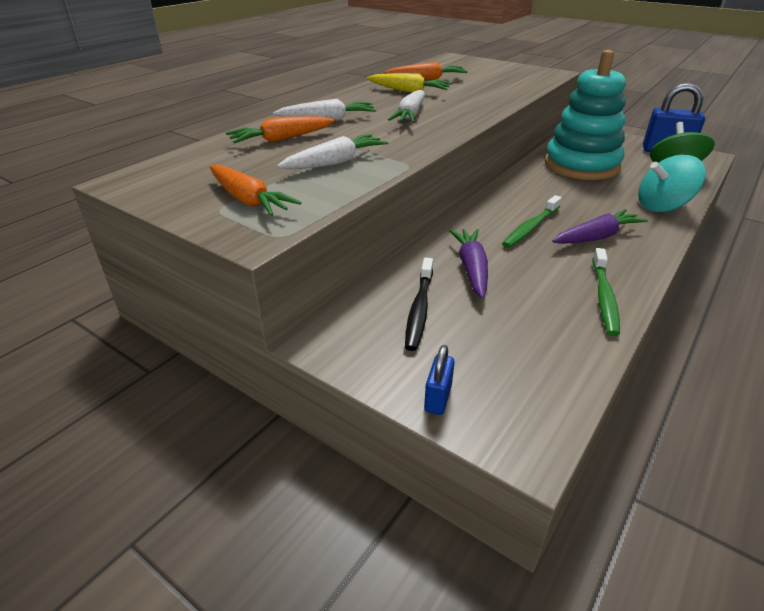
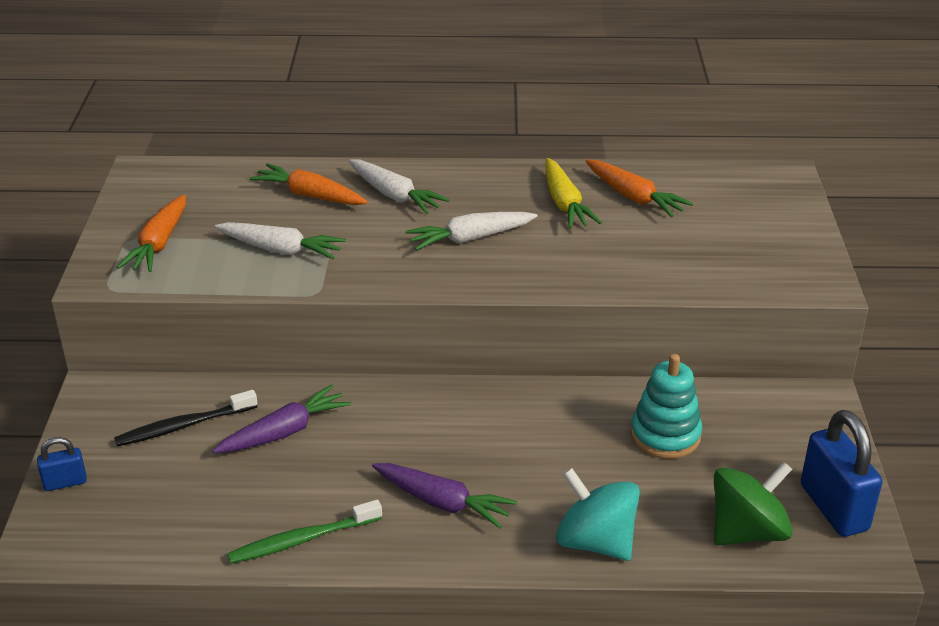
camera: 55 degrees right, 0 degrees up
green toothbrush [502,195,562,248] -> none
turquoise stacking toy [545,50,626,180] -> turquoise stacking toy [630,354,702,459], size x0.58

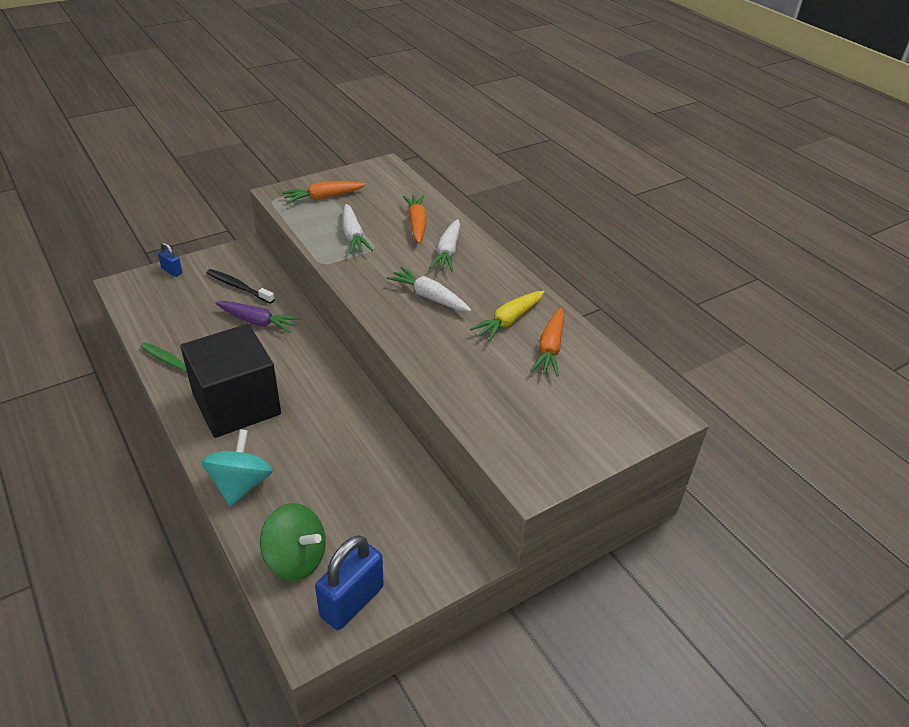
camera: 55 degrees right, 5 degrees up
purple carrot [372,463,517,529] -> black cube [180,324,281,438]
turquoise stacking toy [630,354,702,459] -> none

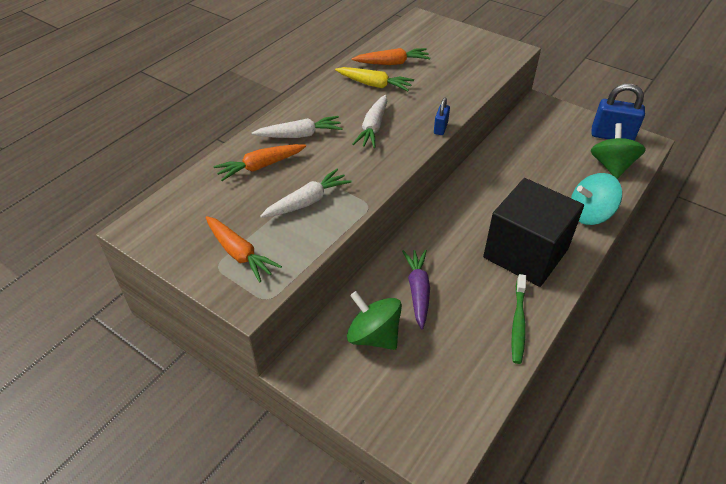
camera: 110 degrees left, 5 degrees up
blue padlock [158,242,182,277] -> blue padlock moved to [434,98,450,135]
black toothbrush [207,269,275,304] -> green spinning top [347,291,402,350]

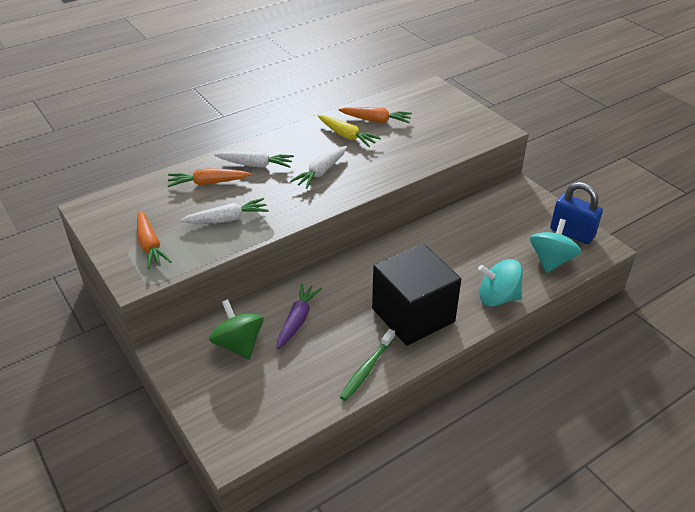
camera: 20 degrees right, 5 degrees down
blue padlock [434,98,450,135] -> none
green spinning top [591,123,646,179] -> turquoise spinning top [530,219,581,273]

